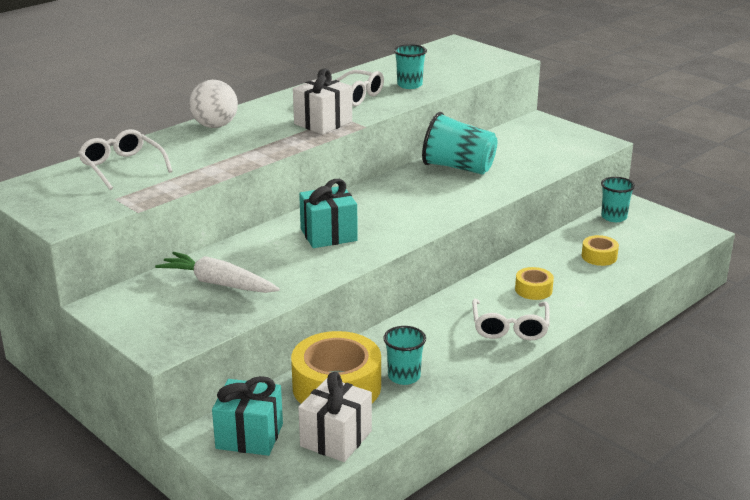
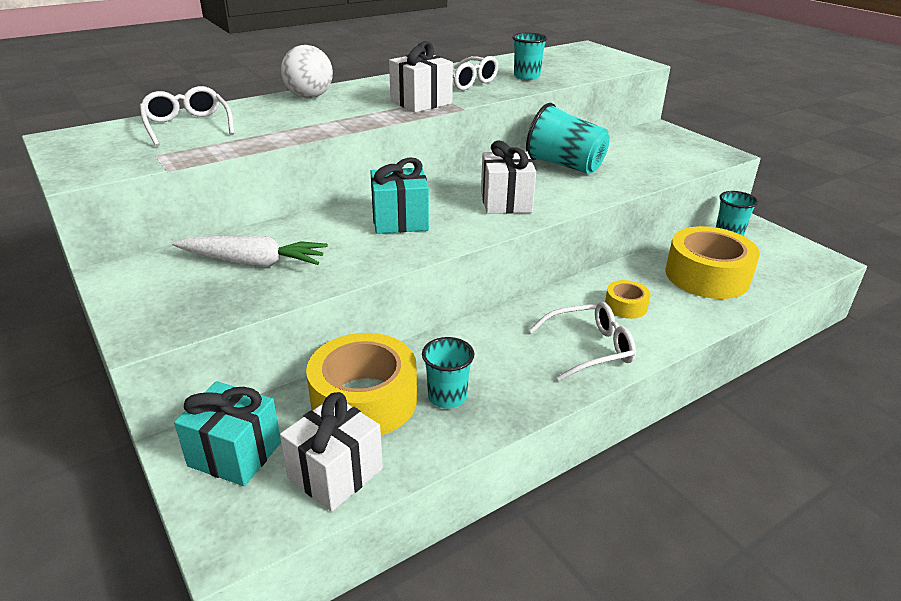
camera: 10 degrees right, 5 degrees up
white carrot [155,252,280,293] -> white carrot turned 150 degrees clockwise [172,236,328,267]
white glasses [472,299,550,340] -> white glasses turned 120 degrees counterclockwise [529,302,636,381]
yellow tape [582,235,619,266] -> yellow tape [666,226,760,299], size x2.08
none -> white gift [481,141,536,214]

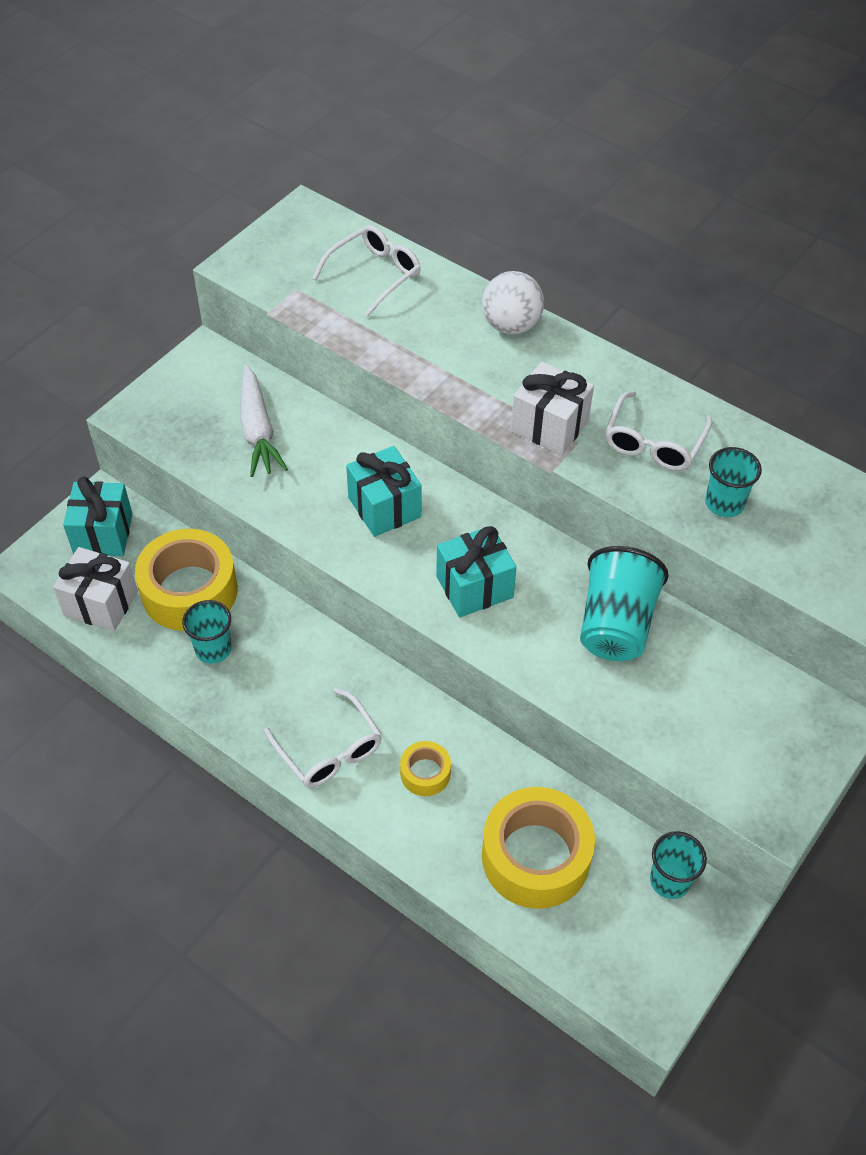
camera: 70 degrees right, 20 degrees up
white gift [481,141,536,214] -> turquoise gift [436,526,517,617]

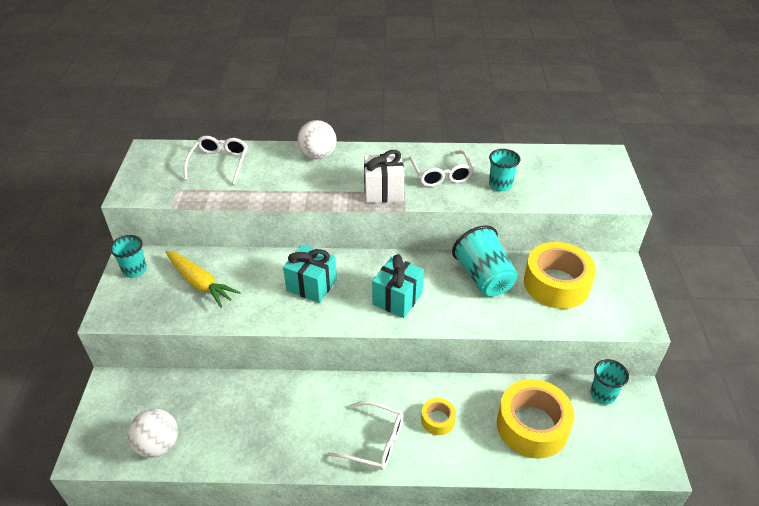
camera: 35 degrees left, 10 degrees down
white gift [53,547,138,632] -> white ball [128,408,178,458]
turquoise gift [63,477,133,556] -> none
yellow tape [135,529,238,631] -> yellow tape moved to [524,242,596,309]
turquoise cup [182,600,232,664] -> turquoise cup moved to [110,235,147,278]
white carrot [240,365,288,477] -> yellow carrot [165,251,241,308]

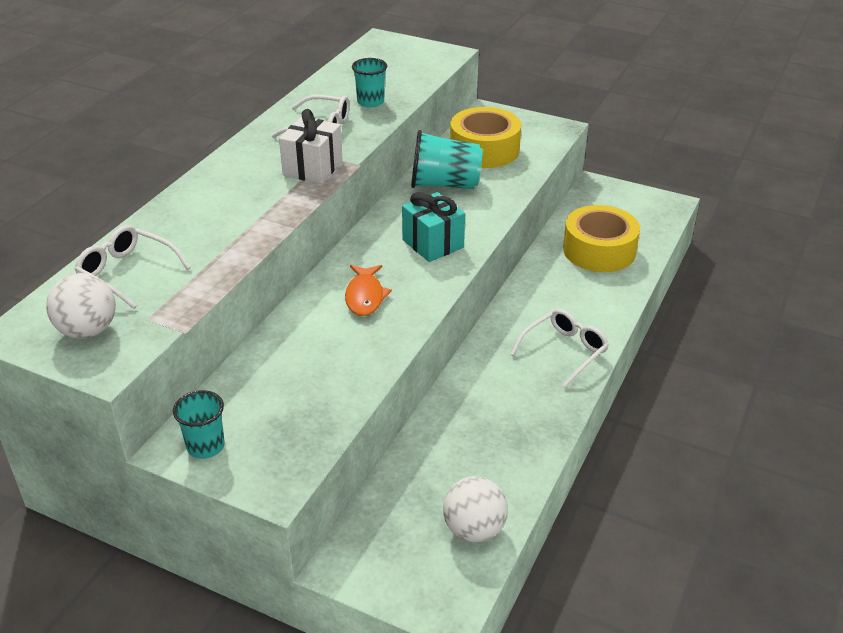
camera: 65 degrees left, 5 degrees down
yellow carrot [165,251,241,308] -> none
turquoise gift [283,245,337,303] -> orange fish [345,265,392,316]
white ball [298,120,336,159] -> white ball moved to [46,273,116,339]
yellow tape [421,398,456,435] -> none
turquoise cup [590,359,629,405] -> none

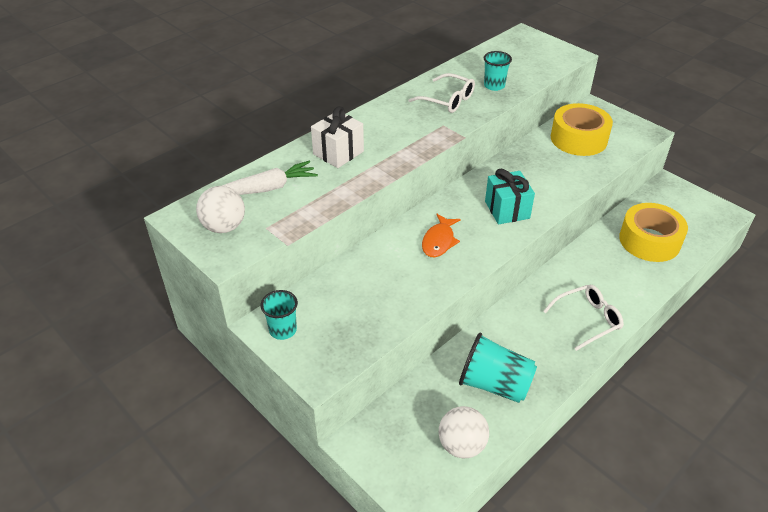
camera: 20 degrees right, 5 degrees up
white glasses [74,225,191,309] -> white carrot [222,161,318,195]
white gift [279,109,343,184] -> white gift moved to [311,106,364,168]
turquoise cup [411,130,483,189] -> turquoise cup moved to [459,333,537,403]

